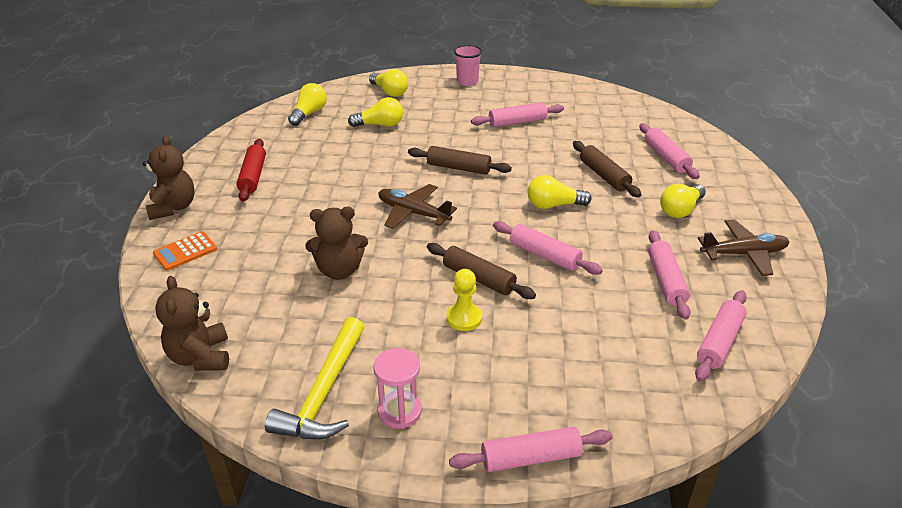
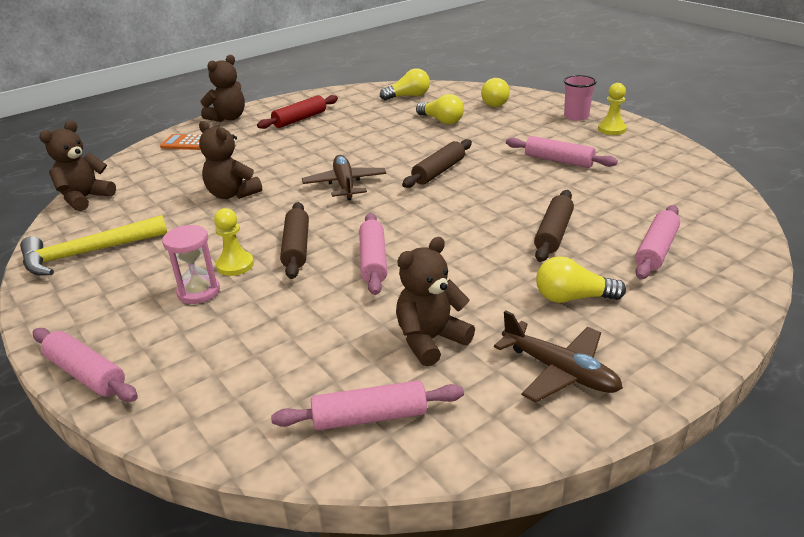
camera: 50 degrees right, 5 degrees down
pink hourglass [374,348,422,429] -> pink hourglass moved to [162,225,220,304]
brown rolling pin [408,146,512,175] -> brown rolling pin turned 60 degrees clockwise [402,139,472,188]
yellow light bulb [528,175,592,209] -> none
pink rolling pin [648,230,690,320] -> brown teddy bear [396,237,475,367]
none -> yellow pawn [598,83,627,135]

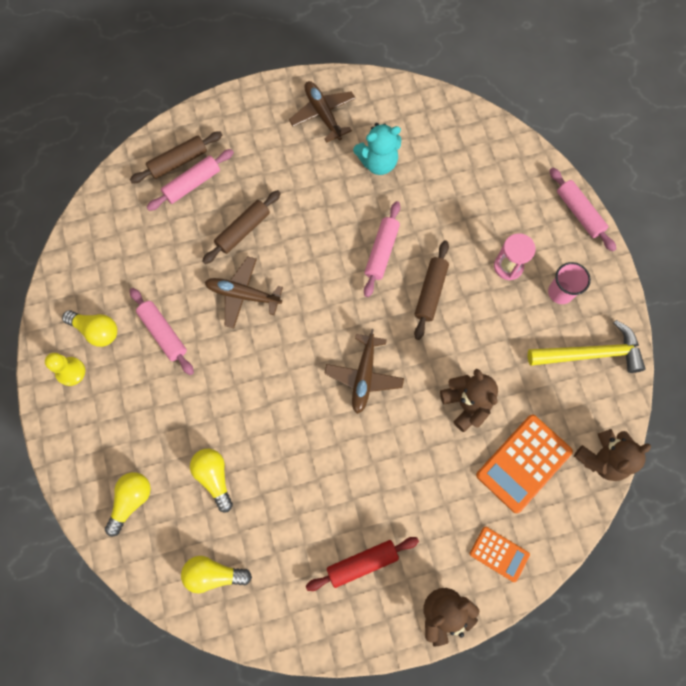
camera: 160 degrees left, 40 degrees up
yellow pawn [214,208,254,276] -> none
pink rolling pin [271,380,464,431] -> none
brown teddy bear [396,237,475,367] -> turquoise teddy bear [353,123,401,175]
brown rolling pin [402,139,472,188] -> brown rolling pin moved to [130,132,222,183]
yellow light bulb [536,256,626,303] -> yellow light bulb moved to [62,310,117,347]
pink cup [564,75,597,121] -> pink cup moved to [548,262,591,304]
none -> brown plane [205,257,283,328]
none -> orange calculator [476,414,573,513]

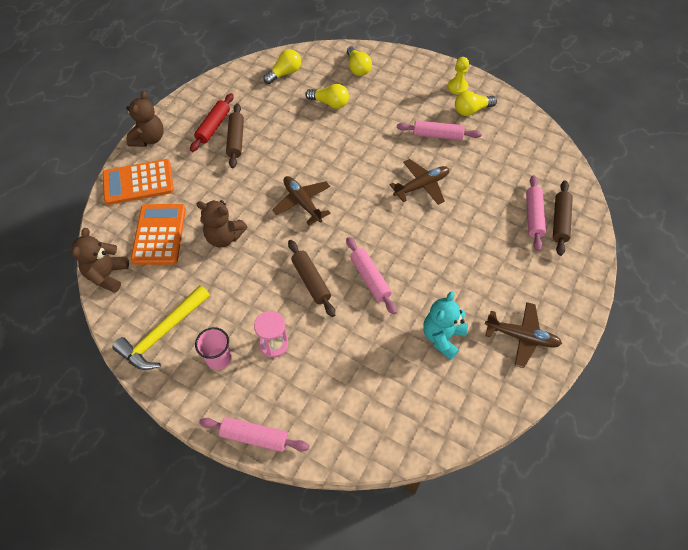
camera: 135 degrees right, 15 degrees down
brown rolling pin [202,190,281,264] -> brown rolling pin moved to [226,103,244,168]
orange calculator [470,527,530,582] -> orange calculator [102,159,174,205], size x1.73

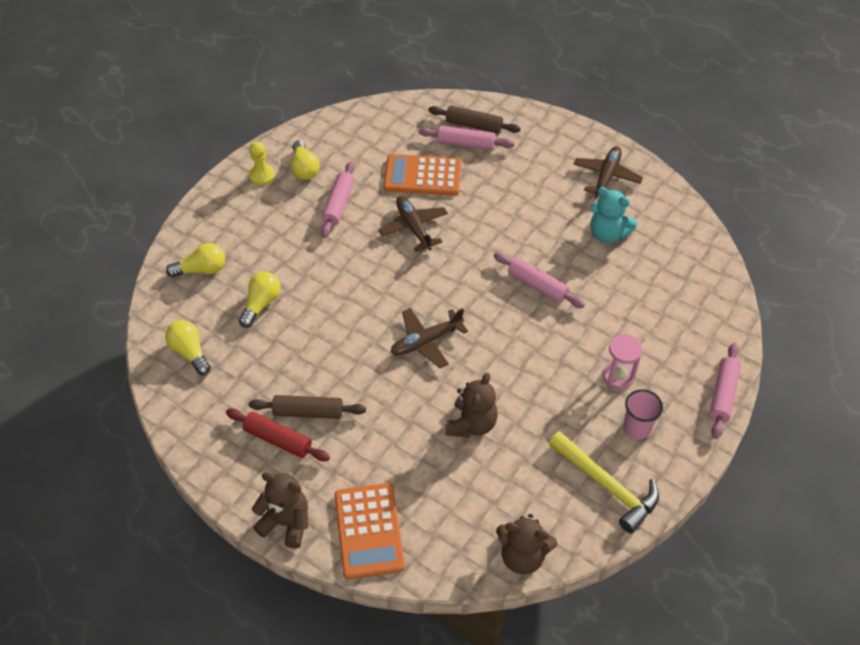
camera: 85 degrees left, 5 degrees down
orange calculator [130,204,186,265] -> orange calculator moved to [384,154,462,196]
brown rolling pin [288,240,335,317] -> none
pink rolling pin [346,237,397,315] -> pink rolling pin turned 60 degrees clockwise [493,253,585,308]

